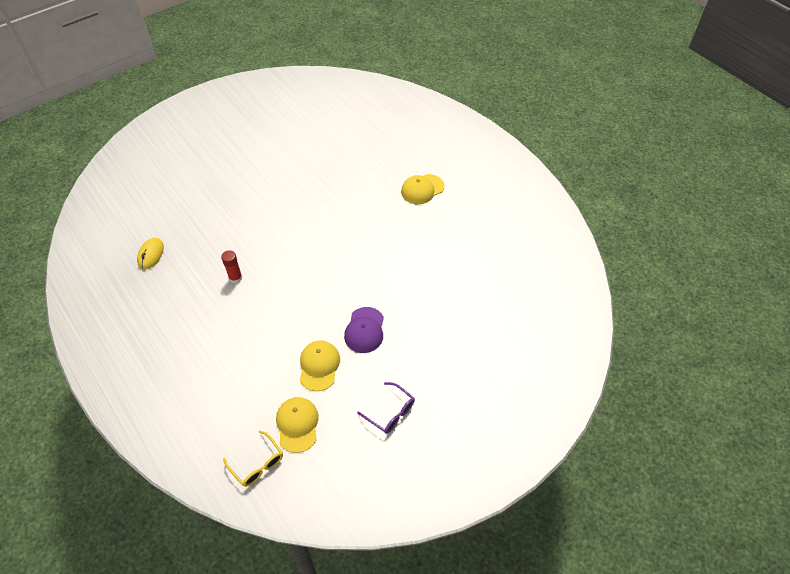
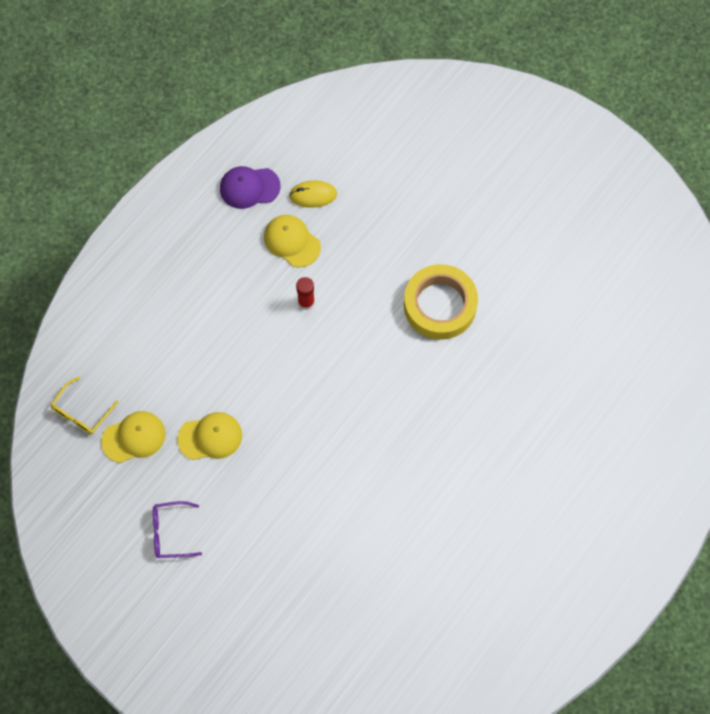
camera: 75 degrees right, 15 degrees up
purple cap [344,307,384,353] -> purple cap moved to [220,166,281,209]
purple glasses [357,382,415,434] -> purple glasses turned 60 degrees clockwise [153,501,202,558]
yellow cap [401,174,445,204] -> yellow cap moved to [264,215,321,268]
none -> yellow tape [404,264,478,340]

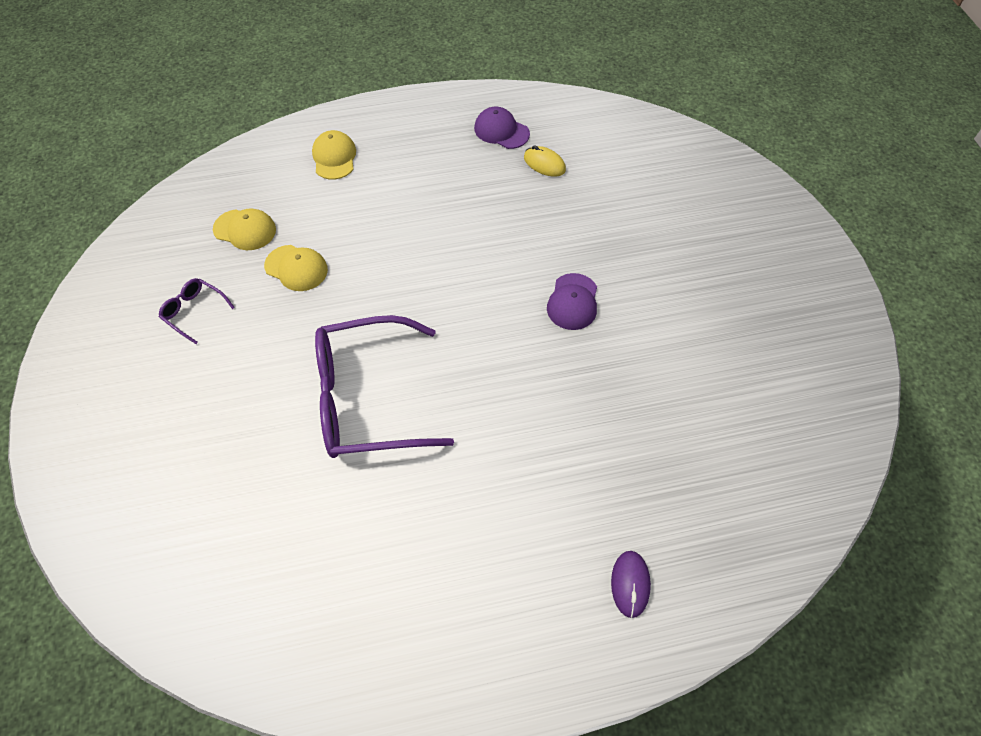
camera: 40 degrees right, 10 degrees down
yellow glasses [50,377,118,434] -> none
yellow cap [264,215,321,268] -> yellow cap moved to [312,130,356,180]
red glue stick [296,277,315,310] -> none
yellow tape [404,264,478,340] -> purple cap [547,273,597,330]
none -> purple glasses [315,315,454,458]
none -> purple mouse [611,551,651,618]

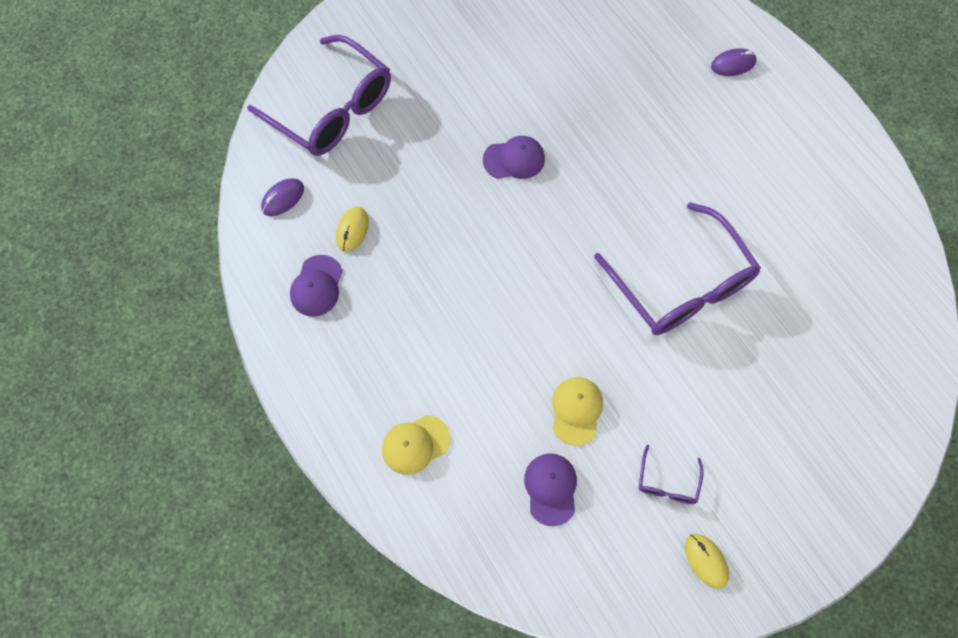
camera: 110 degrees left, 10 degrees up
yellow cap [213,208,276,250] -> purple cap [524,453,577,526]
none -> purple glasses [247,35,391,156]
none -> purple mouse [261,178,304,216]
none -> yellow mouse [685,534,729,589]

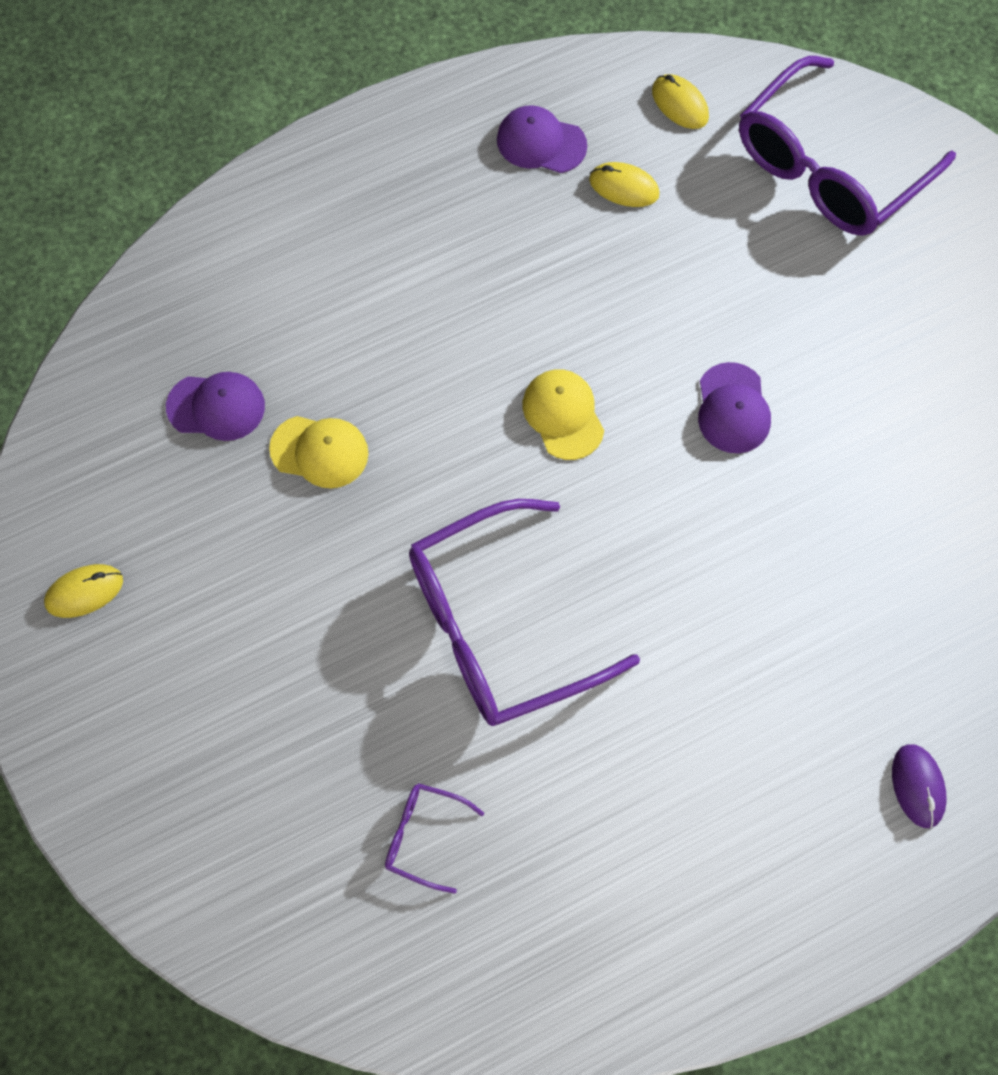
camera: 95 degrees right, 0 degrees up
purple mouse [261,178,304,216] -> yellow mouse [652,74,709,129]
yellow cap [382,415,451,475] -> yellow cap moved to [523,369,604,460]
purple glasses [639,445,704,504] -> purple glasses moved to [385,783,484,894]

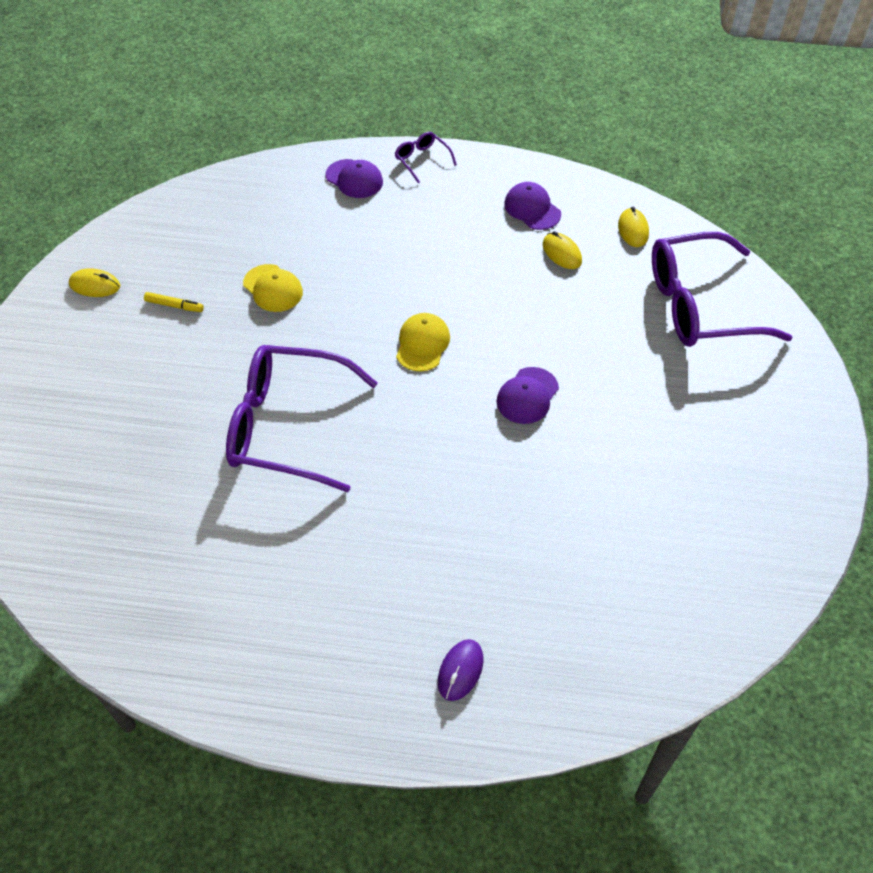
camera: 35 degrees right, 15 degrees down
purple cap [166,372,265,441] -> purple cap moved to [325,159,383,198]
purple glasses [385,783,484,894] -> purple glasses moved to [395,132,457,184]
none -> yellow marker [144,292,204,312]

